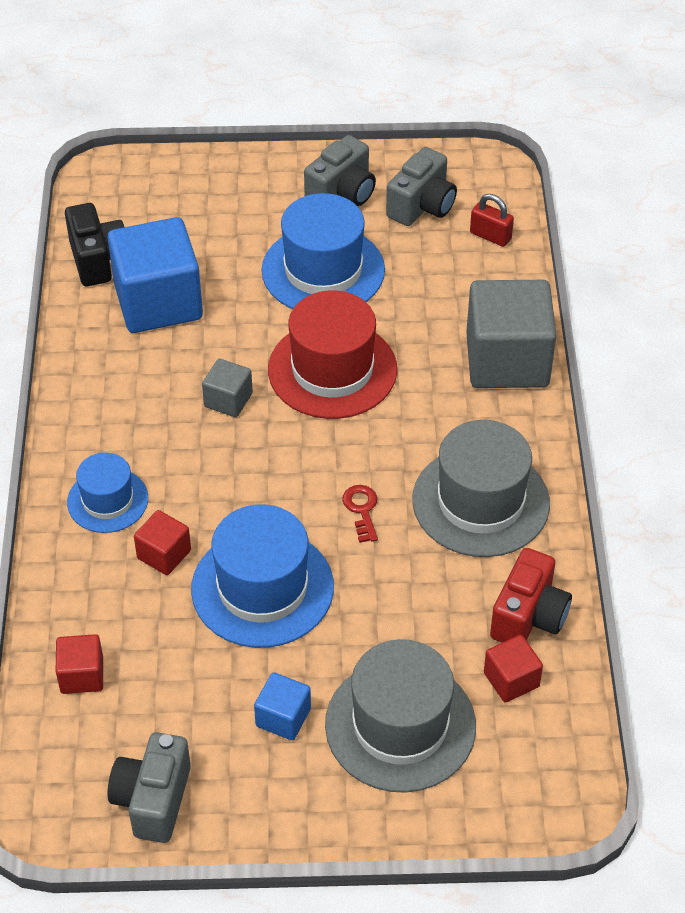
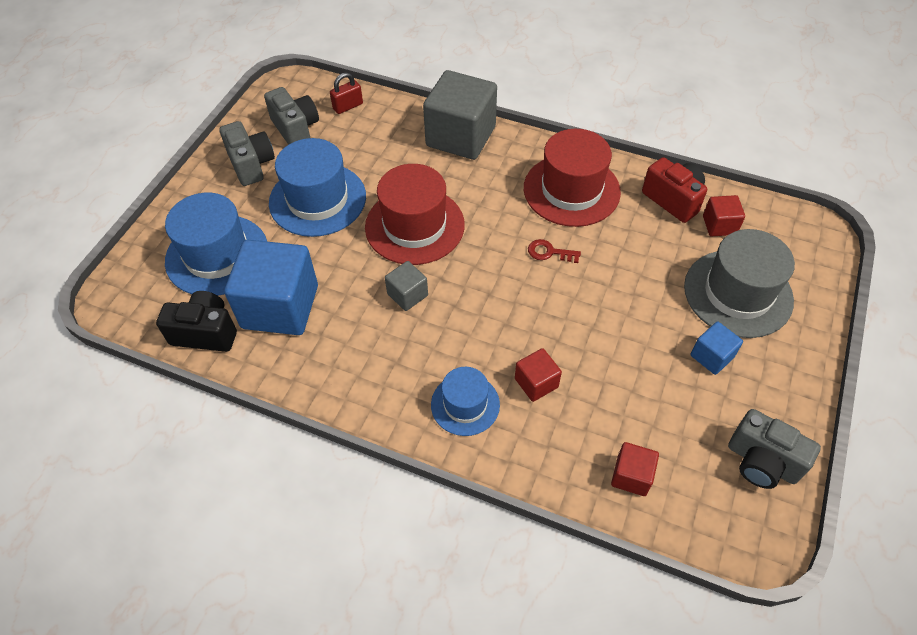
camera: 65 degrees left, 5 degrees up
blue hat [191,504,334,648] -> blue hat moved to [165,193,267,296]
grey hat [412,420,550,557] -> red hat [524,129,621,227]

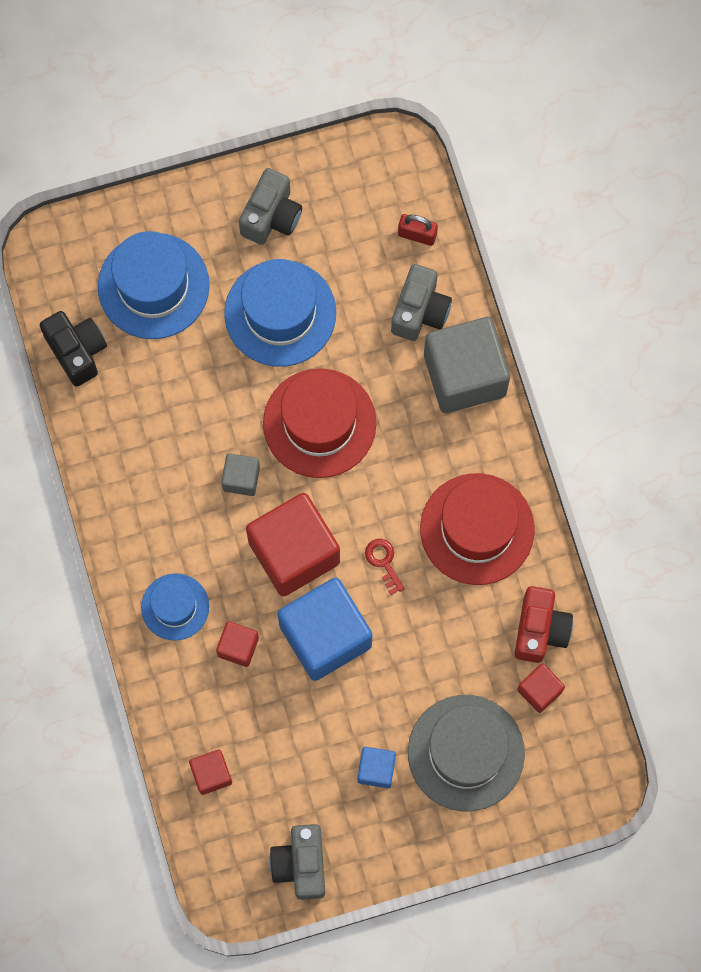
camera: 50 degrees right, 20 degrees up
blue cube [224,240,318,335] -> blue cube moved to [277,578,372,681]
grey camera [264,87,319,145] -> grey camera moved to [391,264,452,341]
none -> red cube [246,493,340,596]

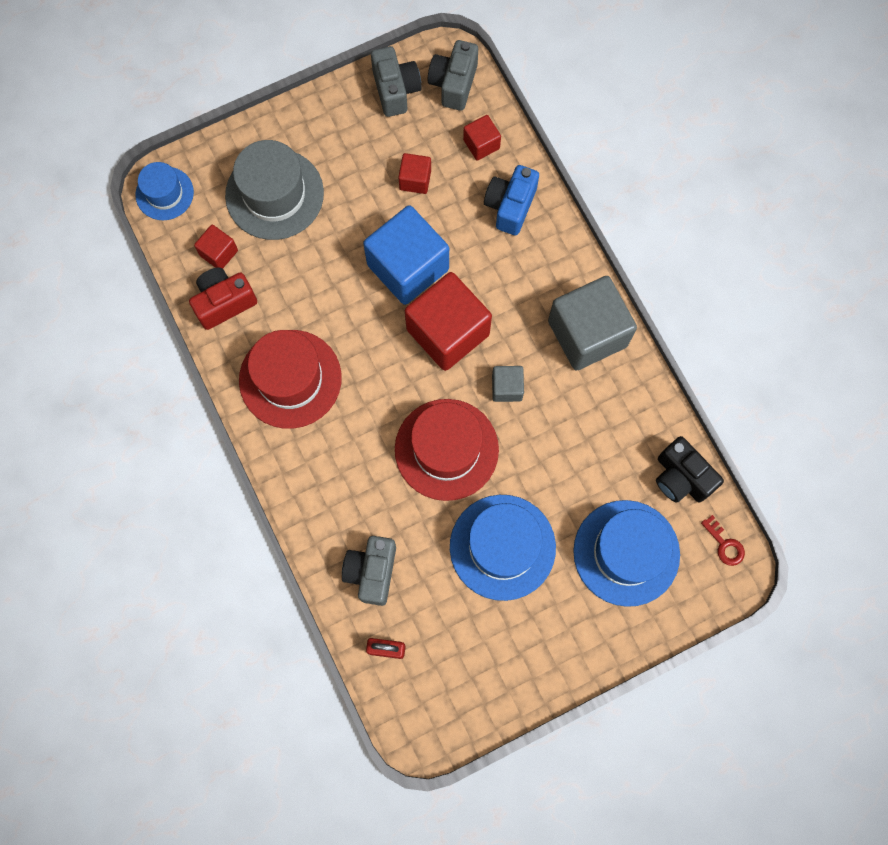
camera: 170 degrees right, 0 degrees up
blue hat [141,573,209,641] -> blue hat moved to [135,162,194,220]
red cube [216,621,259,667] -> red cube moved to [398,153,431,194]
grey camera [239,168,302,245] -> grey camera moved to [427,40,478,111]
blue cube [358,747,396,788] -> none
red key [365,539,405,595] -> red key moved to [701,515,745,566]
grey cube [424,317,510,413] -> grey cube moved to [548,276,637,370]
red camera [514,586,573,663] -> red camera turned 60 degrees clockwise [189,268,257,330]
none -> blue camera [484,165,539,236]

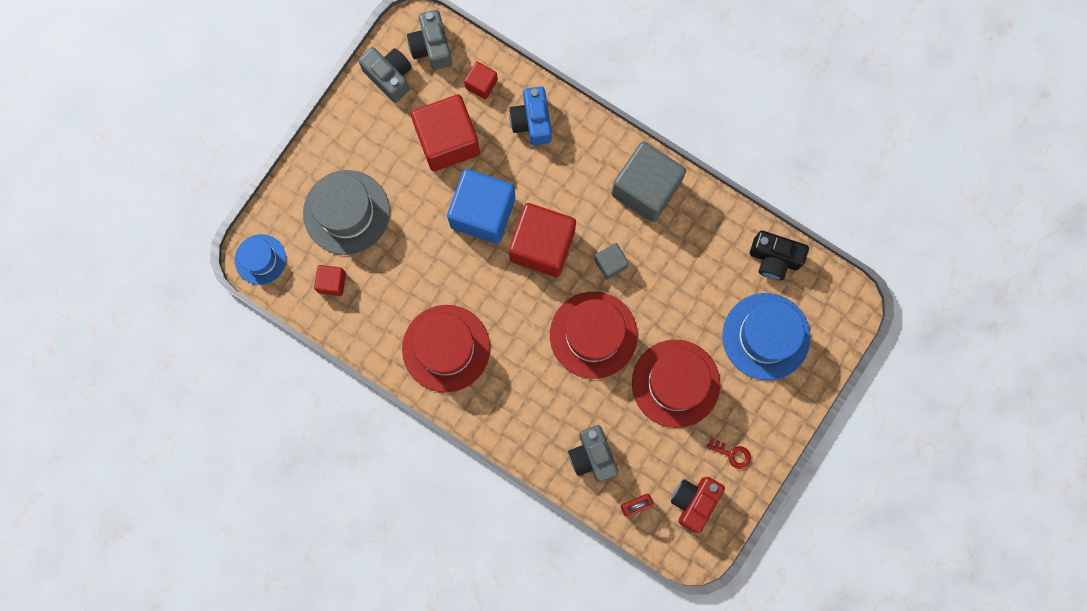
camera: 30 degrees left, 5 degrees up
red camera [189,268,257,330] -> red camera moved to [671,477,725,533]
red cube [398,153,431,194] -> red cube [411,94,480,171], size x2.12
blue hat [450,495,556,601] -> red hat [632,340,720,428]
red key [701,515,745,566] -> red key moved to [706,437,751,469]

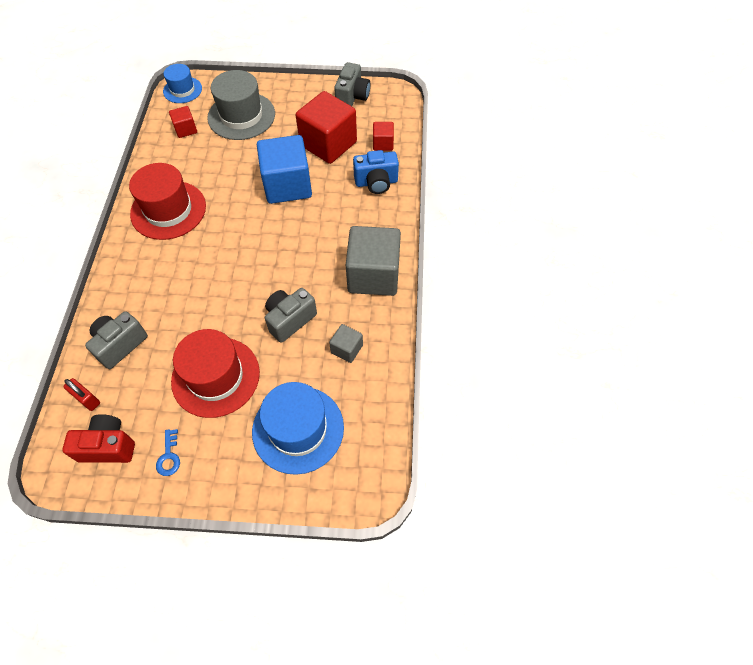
camera: 60 degrees right, 20 degrees down
grey camera [407,10,452,70] -> grey camera moved to [265,288,317,343]
blue camera [509,86,552,145] -> blue camera turned 150 degrees counterclockwise [353,150,399,194]
red cube [509,203,576,277] -> none
red hat [550,292,638,379] -> none
grey cube [594,243,629,280] -> grey cube moved to [329,324,363,363]
red key [706,437,751,469] -> blue key [156,429,180,476]
black camera [750,231,809,280] -> none

